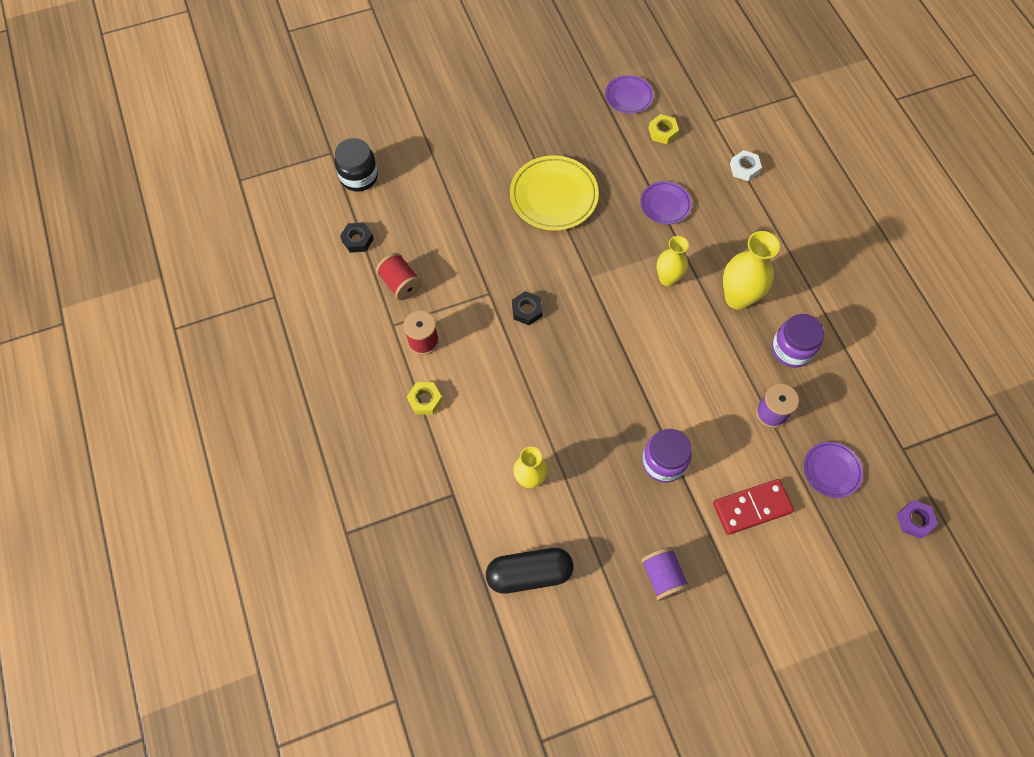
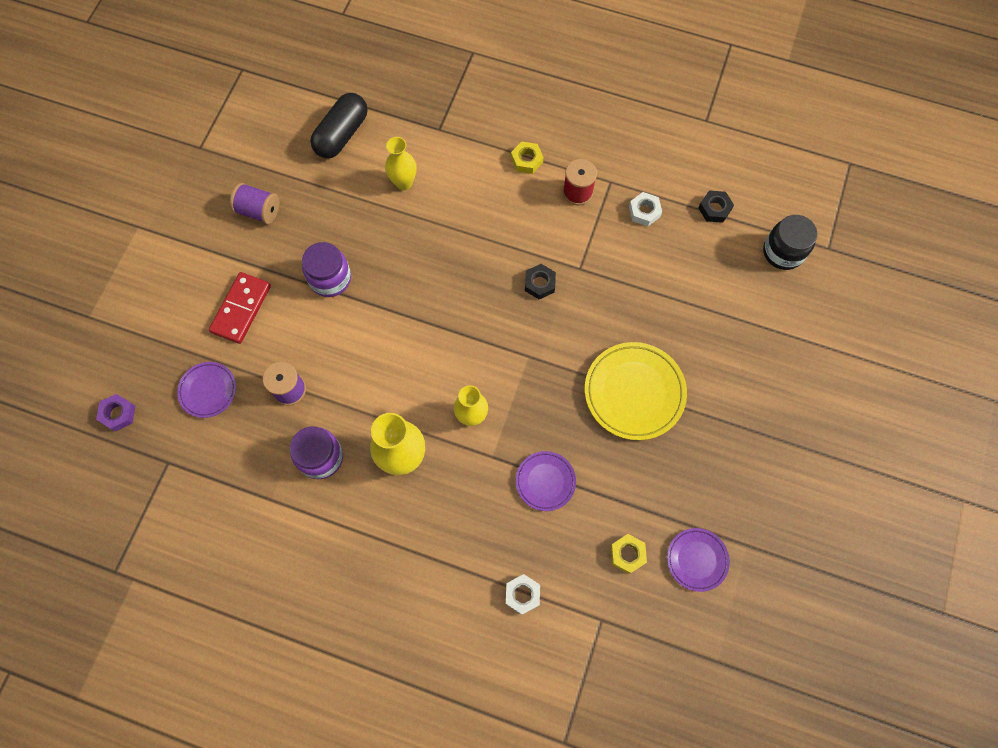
camera: 130 degrees right, 5 degrees up
red spool [376,253,422,300] -> white nut [629,192,662,226]

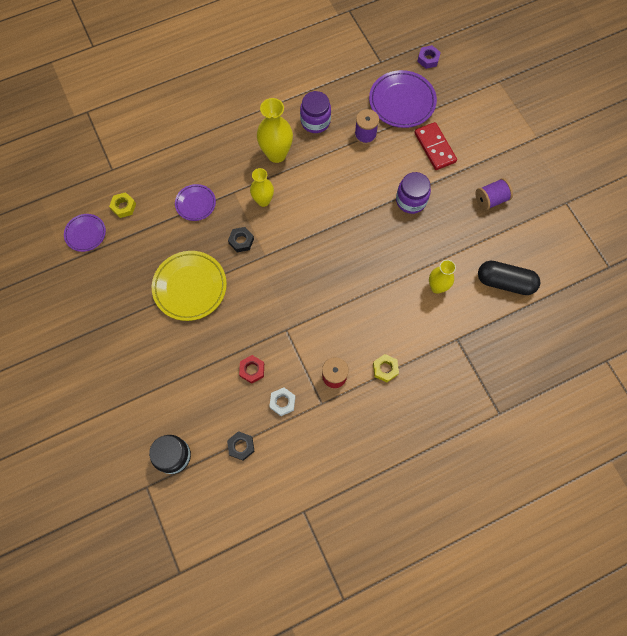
camera: 135 degrees right, 0 degrees up
purple plate [177,362,236,418] -> purple plate [369,70,437,128], size x1.74
black capsule [310,93,367,158] -> black capsule turned 60 degrees counterclockwise [478,261,540,295]
white nut [506,574,540,615] -> none
black nut [525,264,556,300] -> black nut moved to [228,227,254,252]
none -> red nut [239,355,264,384]

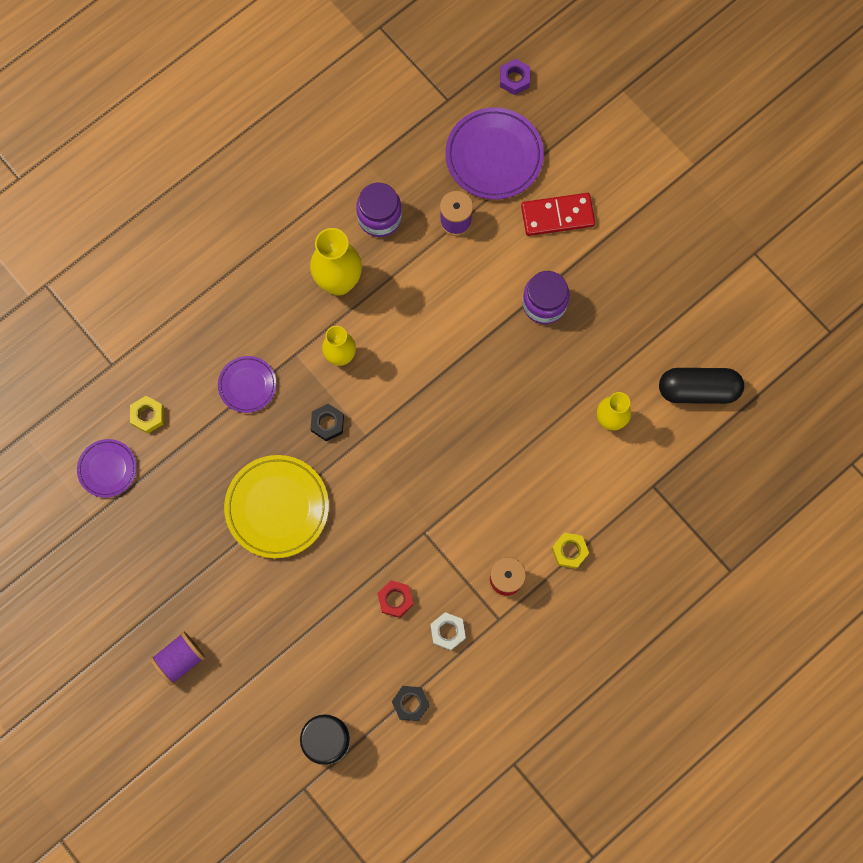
camera: 15 degrees left, 5 degrees up
red domino [414,122,457,170] -> red domino turned 60 degrees counterclockwise [521,193,595,236]
purple spool [475,178,513,210] -> purple spool moved to [150,631,205,686]

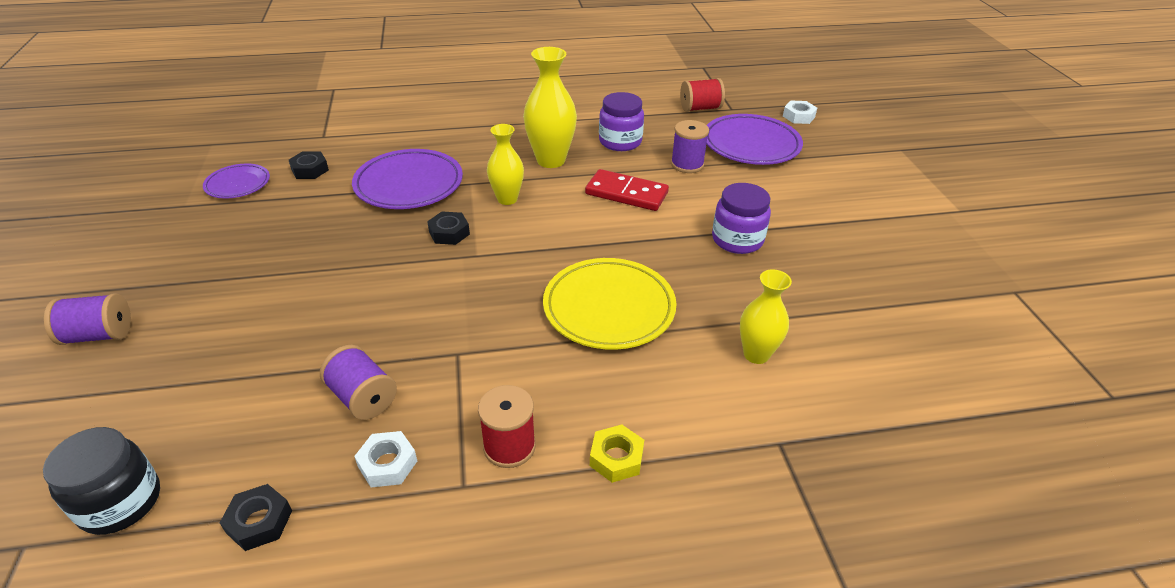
camera: 30 degrees right, 35 degrees down
yellow nut [130,396,164,434] -> black nut [289,151,329,179]
purple plate [218,356,277,413] -> purple plate [352,149,463,209], size x1.74
yellow plate [224,455,329,558] -> yellow plate moved to [543,258,677,350]
red nut [377,580,413,618] -> purple spool [320,345,397,420]
purple nut [500,59,530,95] -> white nut [783,100,817,124]
red domino [521,193,595,236] -> red domino moved to [585,169,669,211]
black capsule [659,368,744,404] -> none
none -> red spool [680,78,725,112]

